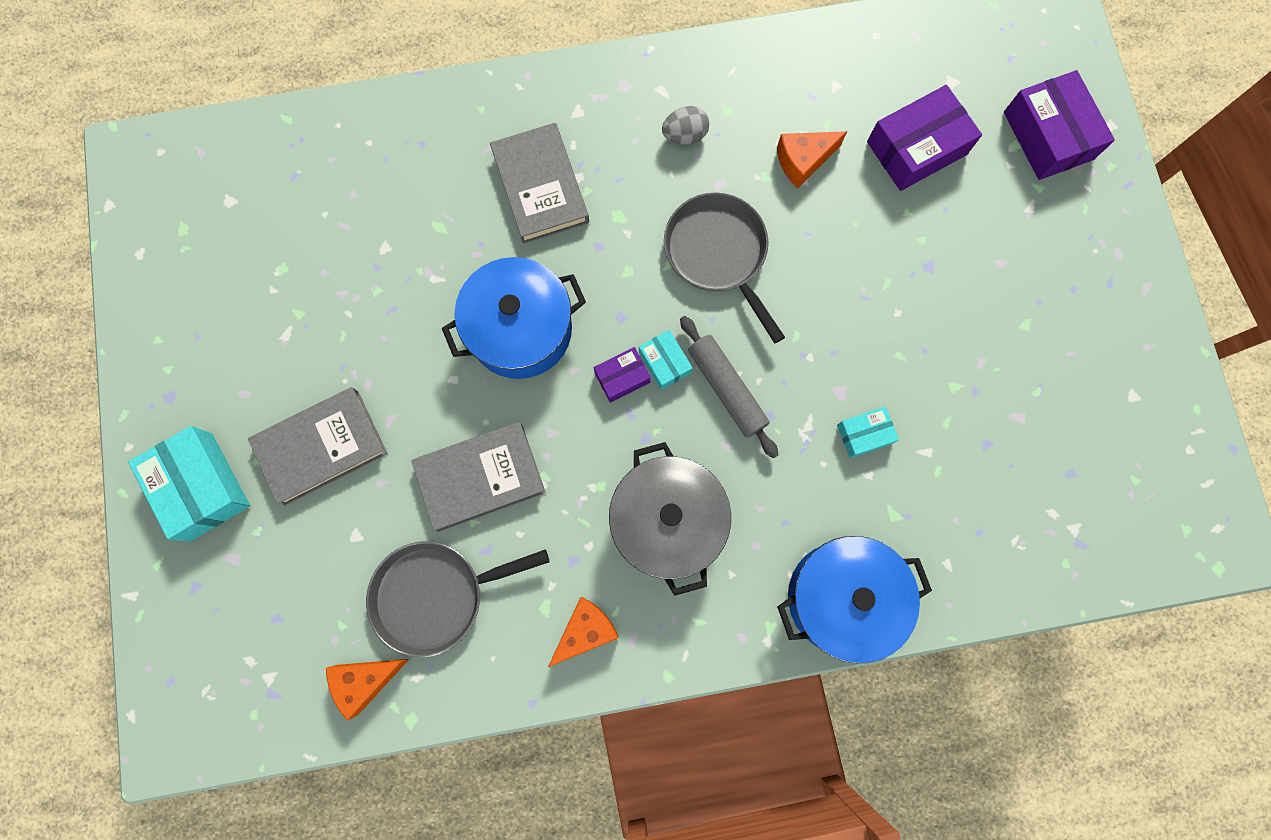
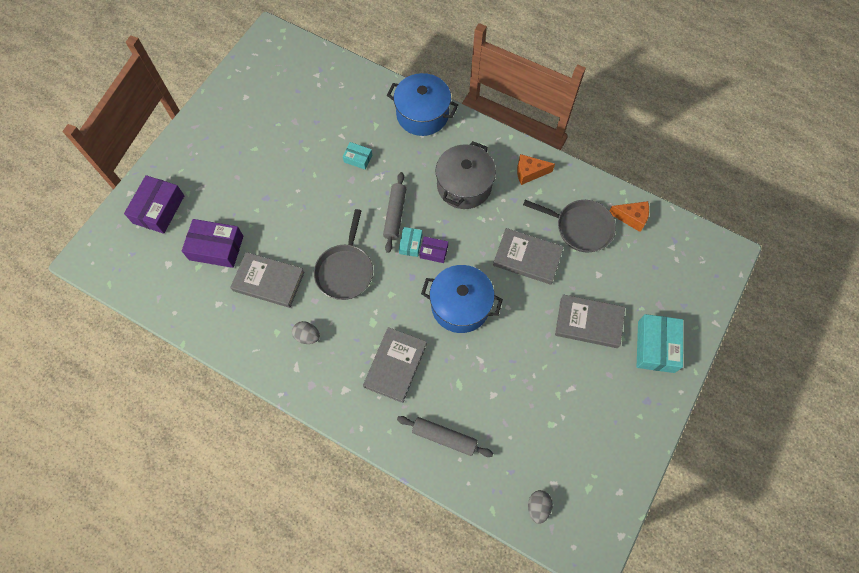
camera: 140 degrees left, 10 degrees down
orange cheese [777,131,847,188] -> grey book [230,252,305,308]
none -> grey rolling pin [397,416,493,457]
none -> grey egg [528,490,553,524]

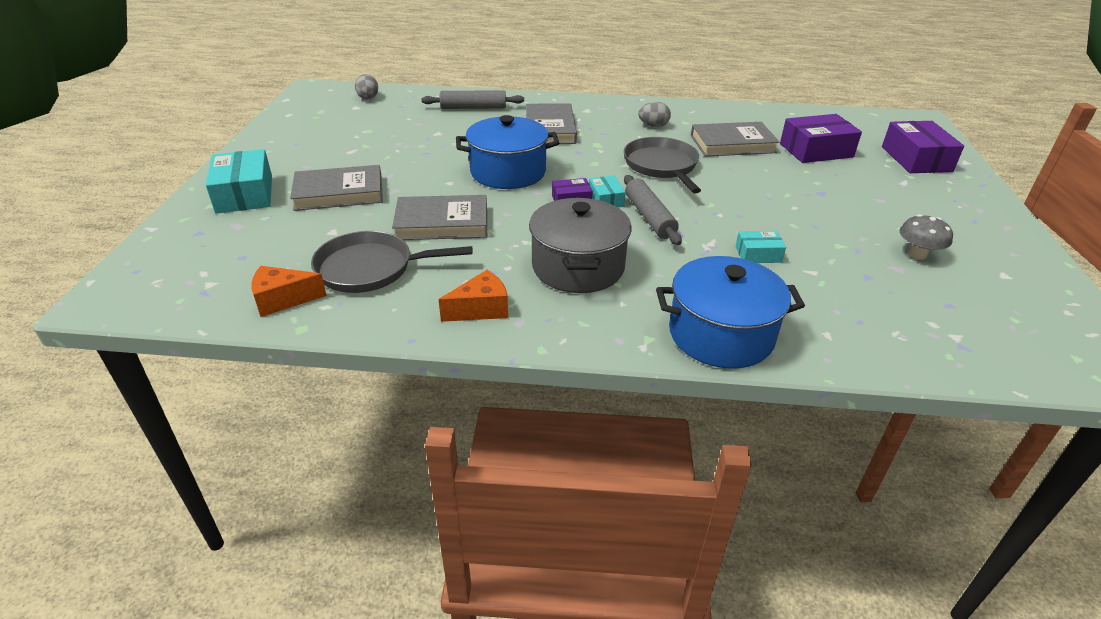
camera: 155 degrees right, 30 degrees down
none -> grey mushroom [899,214,953,260]

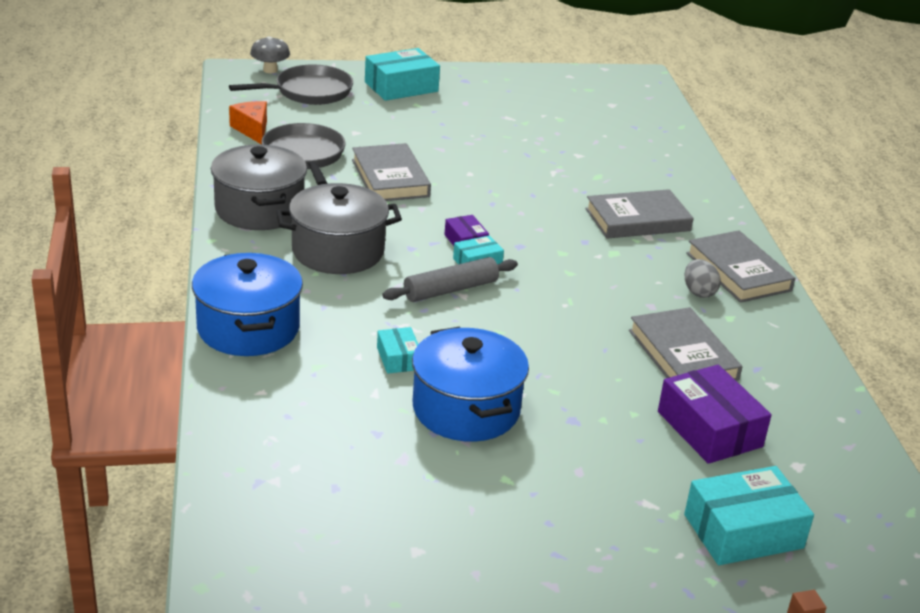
camera: 75 degrees right, 5 degrees down
grey book [290,165,383,211] -> grey book moved to [686,230,795,303]
grey egg [355,74,378,99] -> none
grey rolling pin [421,90,524,109] -> none
orange cheese [439,270,508,322] -> grey pot [211,144,307,230]
blue pot [456,115,559,189] -> blue pot moved to [412,327,529,442]
grey pan [624,137,701,193] -> grey pan moved to [229,65,353,105]
purple box [882,121,964,173] -> turquoise box [684,466,814,565]
grey mushroom [899,214,953,260] -> grey mushroom moved to [250,36,290,73]

